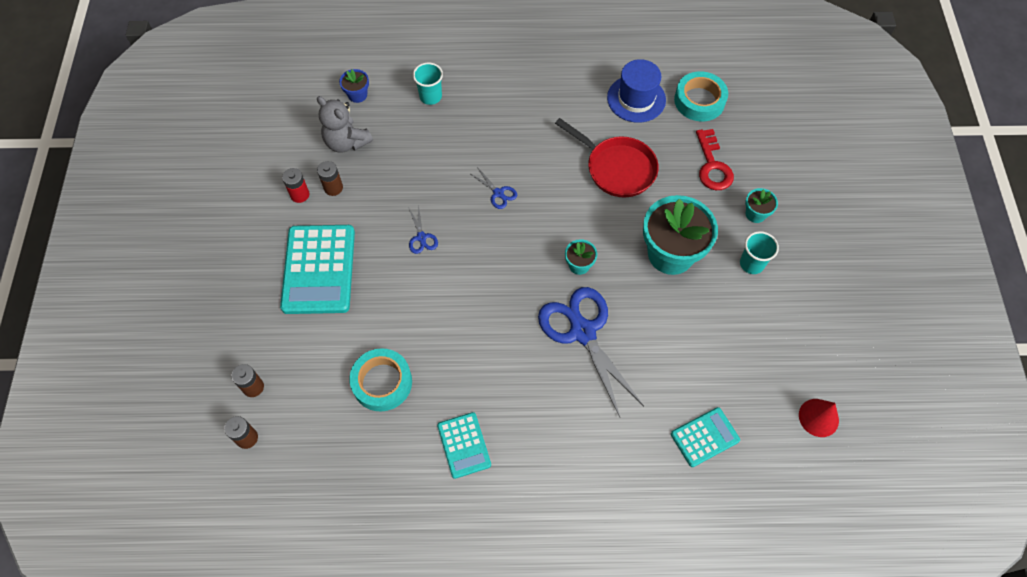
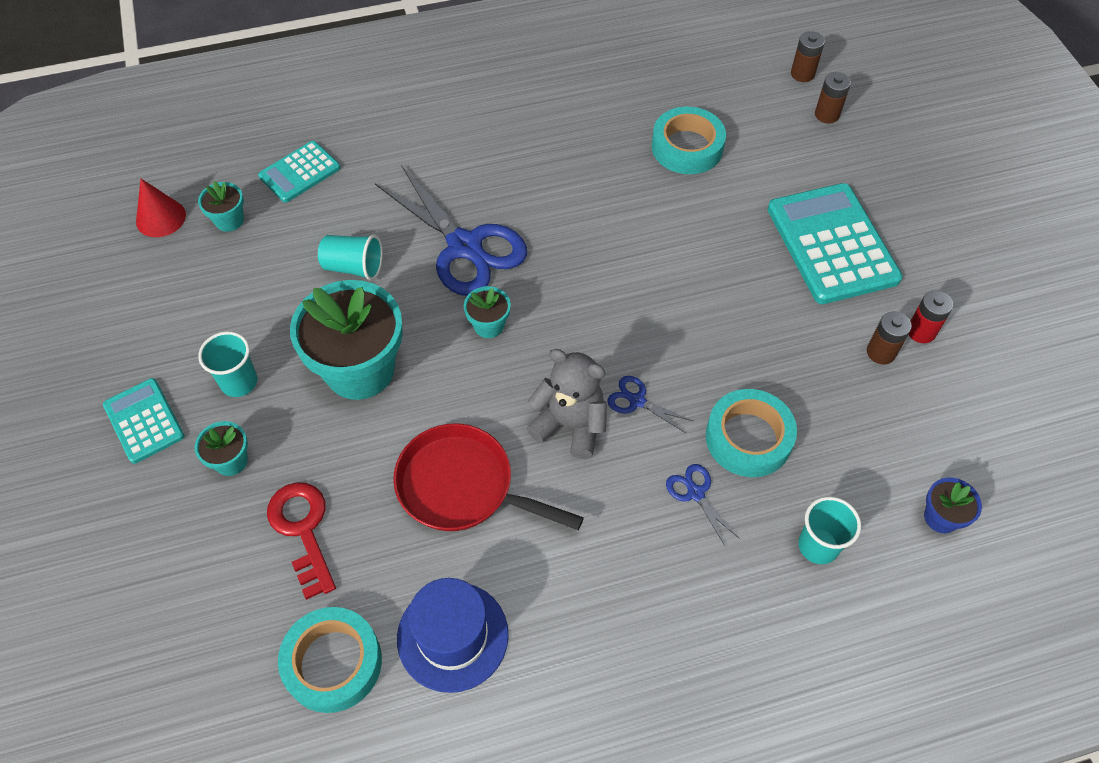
camera: 165 degrees right, 5 degrees down
grey teddy bear [317,96,373,153] -> grey teddy bear moved to [526,349,607,459]
blue scissors [408,204,438,254] -> blue scissors moved to [666,464,740,547]
turquoise calculator [437,412,491,479] -> turquoise calculator moved to [103,378,185,464]
none -> turquoise flower pot [198,181,244,232]
none -> turquoise cup [318,234,383,280]
none -> turquoise tape [706,389,797,477]

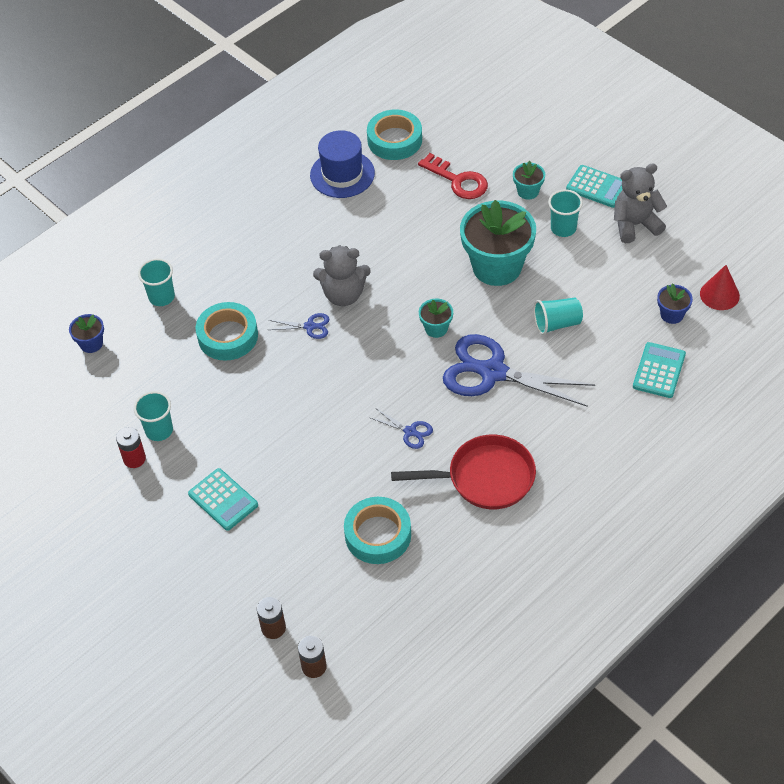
camera: 155 degrees right, 5 degrees down
turquoise flower pot [198,181,244,232] -> blue flower pot [657,283,693,324]
red pan [393,423,584,531] -> red pan moved to [391,435,536,509]
blue scissors [666,464,740,547] -> blue scissors moved to [371,409,433,449]
turquoise calculator [767,183,903,304] -> turquoise calculator [188,468,258,531], size x0.56
brown battery [867,311,912,365] -> turquoise cup [134,391,173,441]
none -> grey teddy bear [614,164,667,243]

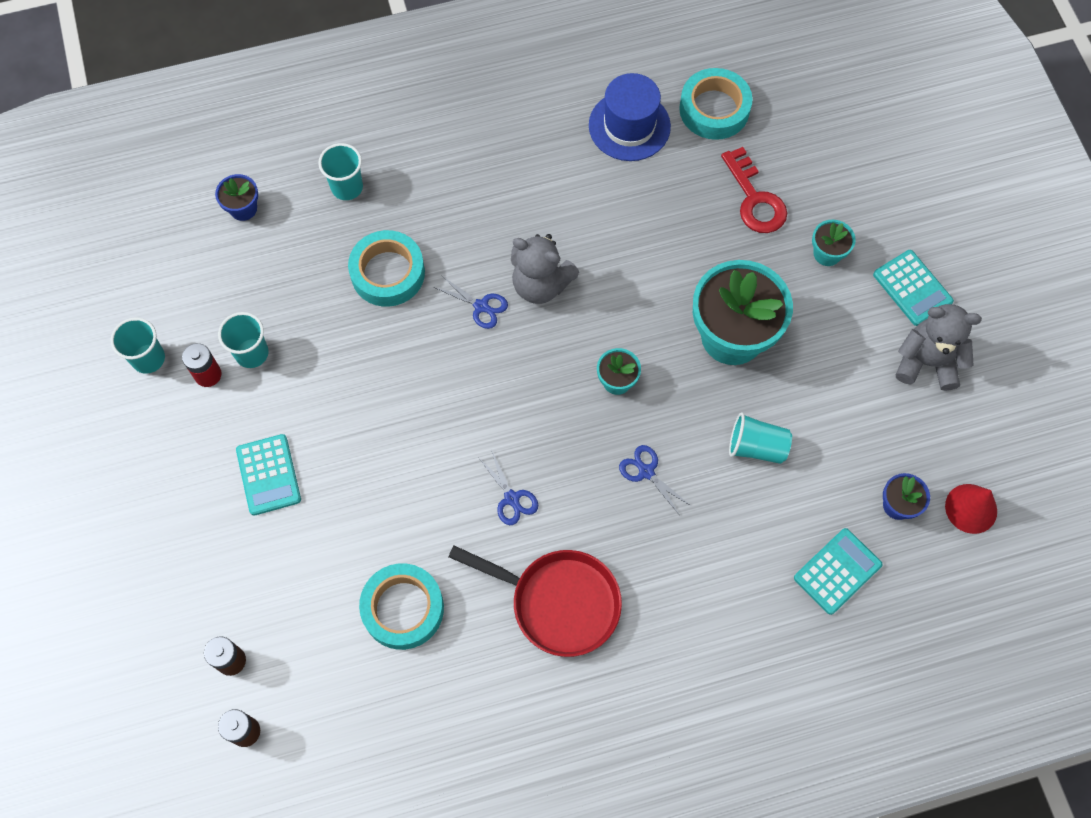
camera: 25 degrees right, 15 degrees up
blue scissors [443,334,595,407] -> blue scissors [619,445,691,514], size x0.43
turquoise cup [548,190,583,237] -> turquoise cup moved to [110,317,165,374]

